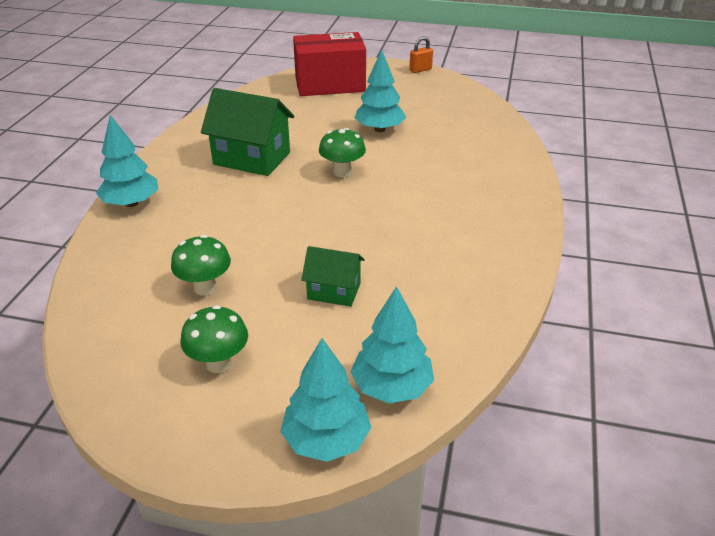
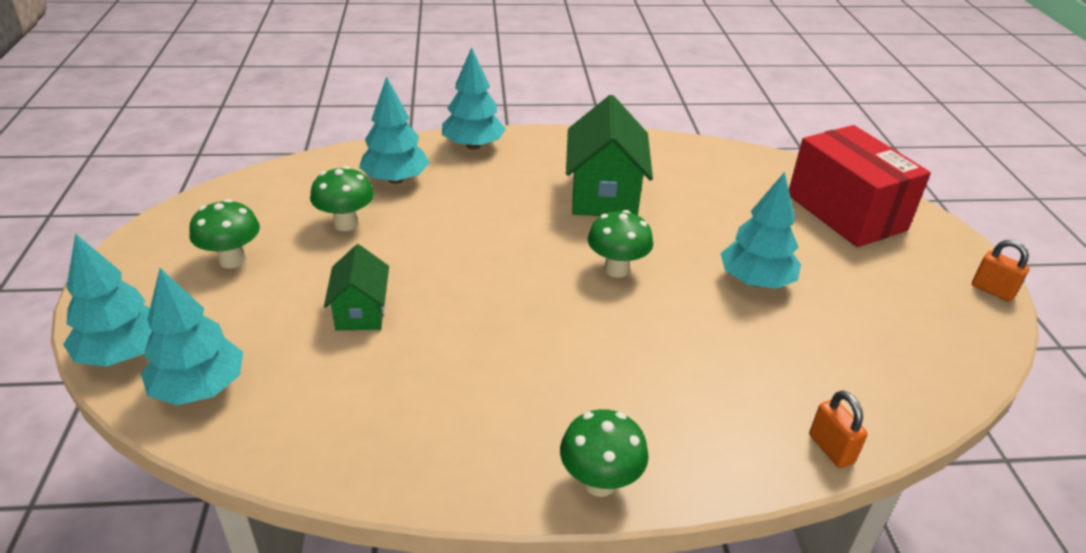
camera: 70 degrees right, 0 degrees up
none -> turquoise tree [359,76,429,184]
none -> green mushroom [560,409,649,497]
none -> orange padlock [809,390,868,468]

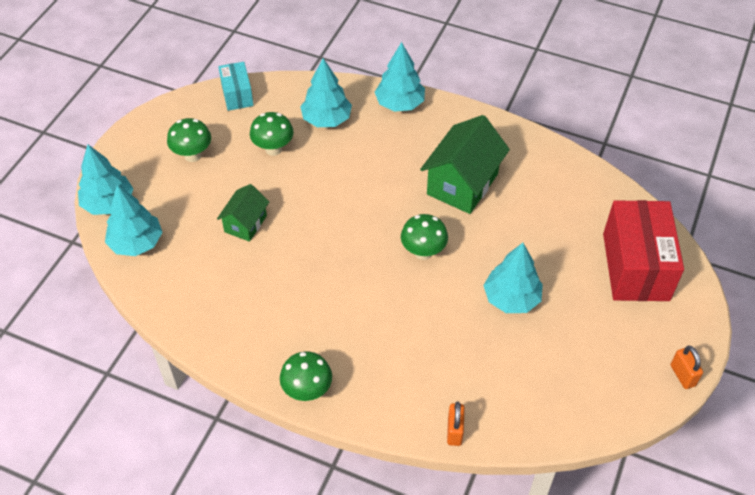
camera: 30 degrees right, 15 degrees up
none -> turquoise box [218,62,254,111]

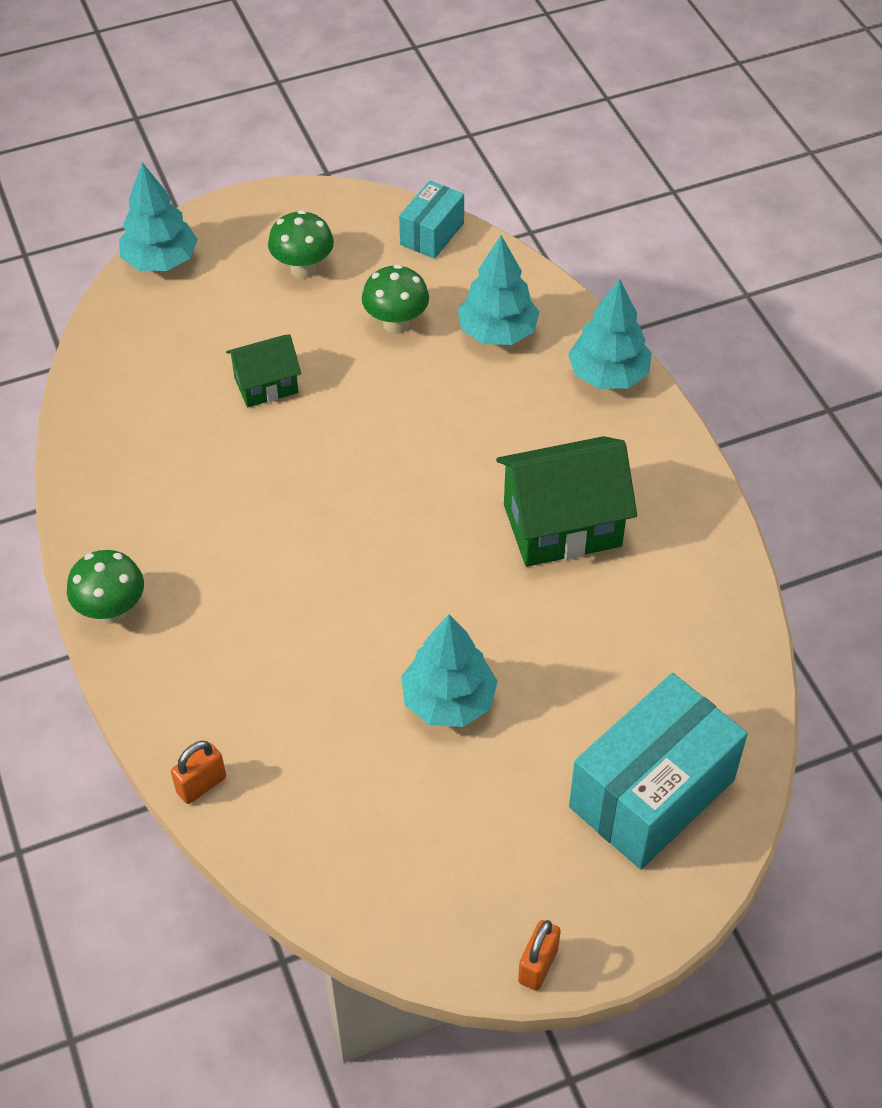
camera: 45 degrees right, 0 degrees up
turquoise tree [105,185,163,256] -> none
green mushroom [401,214,448,260] -> none
red box [603,200,684,301] -> turquoise box [569,673,748,869]

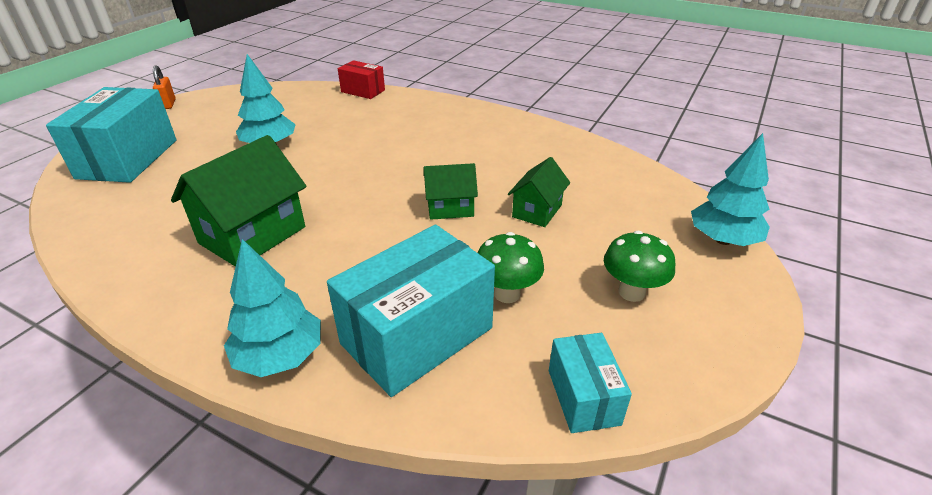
camera: 140 degrees right, 15 degrees down
green mushroom [67,550,144,624] -> none
orange padlock [171,741,226,804] -> red box [338,60,385,99]
turquoise tree [458,235,540,345] -> turquoise box [327,225,495,397]
none -> green house [423,163,478,220]

